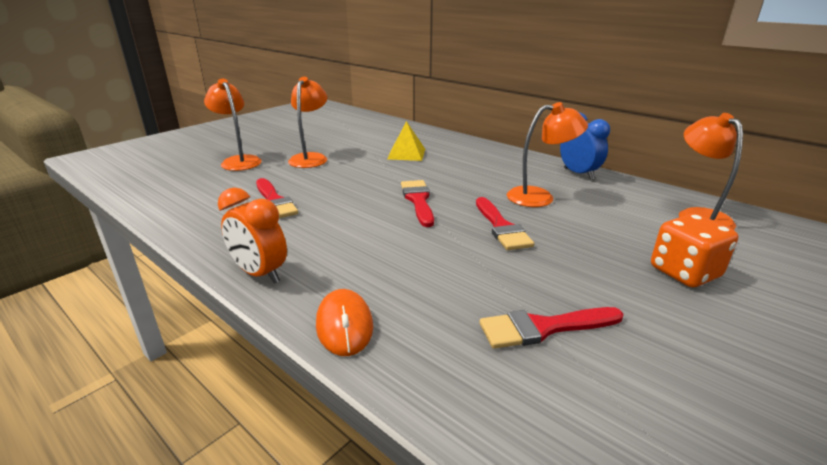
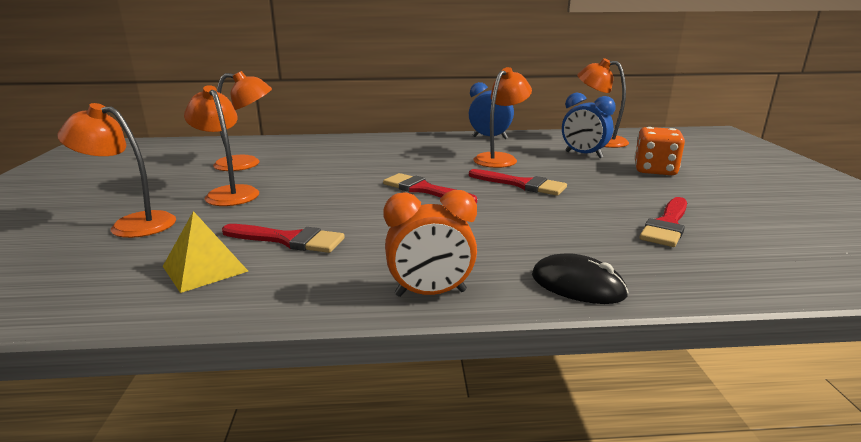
camera: 45 degrees left, 5 degrees down
orange mouse [316,289,373,356] -> black mouse [532,253,629,304]
yellow pyramid [387,121,425,161] -> yellow pyramid moved to [163,211,248,293]
none -> orange lamp [213,71,272,171]
none -> blue clock [562,92,616,158]

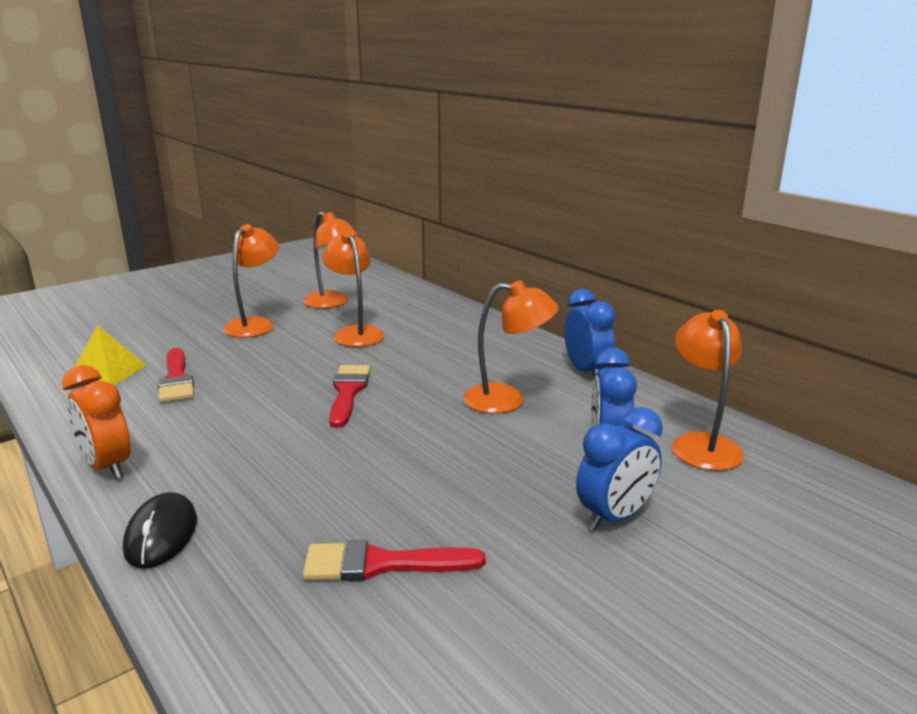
camera: 55 degrees right, 0 degrees up
orange lamp [57,103,176,238] -> orange lamp moved to [322,230,385,347]
red brush [469,169,567,196] -> none
orange dice [634,127,685,175] -> blue clock [576,407,663,531]

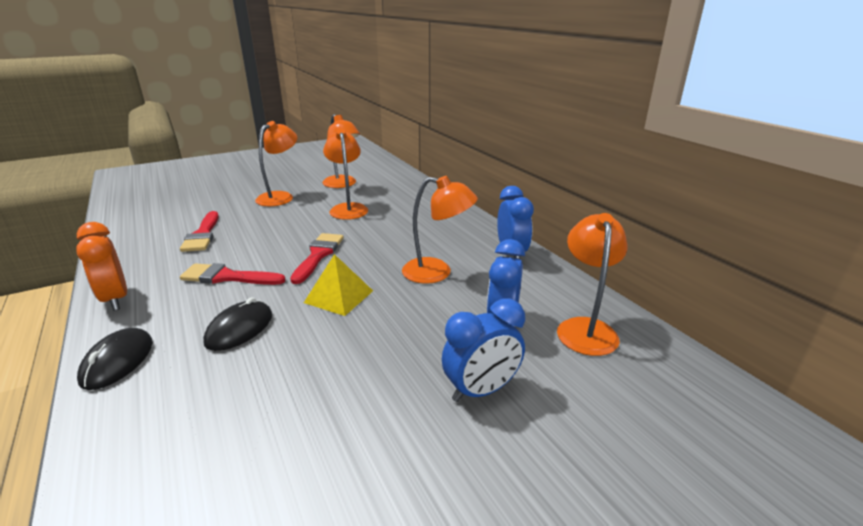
camera: 10 degrees right, 5 degrees up
yellow pyramid [75,326,147,386] -> yellow pyramid moved to [304,254,373,316]
red brush [303,540,486,581] -> red brush moved to [180,263,286,285]
none -> black mouse [203,297,272,351]

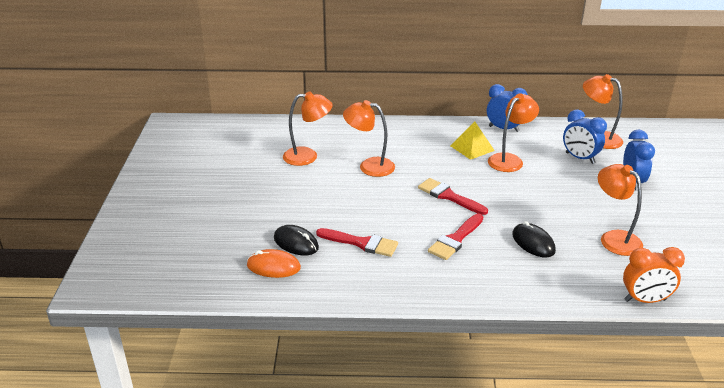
camera: 60 degrees left, 5 degrees up
orange clock [76,222,127,311] -> orange clock moved to [623,247,685,303]
black mouse [77,328,153,390] -> black mouse moved to [274,225,319,255]
orange lamp [255,121,297,206] -> orange lamp moved to [598,164,643,256]
yellow pyramid [304,254,373,316] -> yellow pyramid moved to [451,122,495,160]
none -> orange mouse [247,249,301,278]

